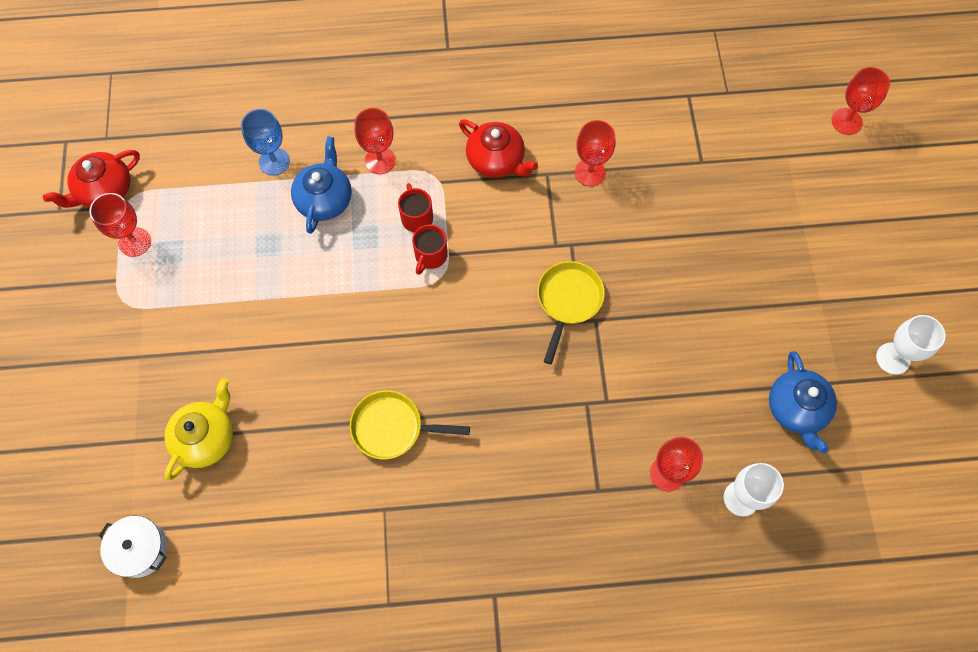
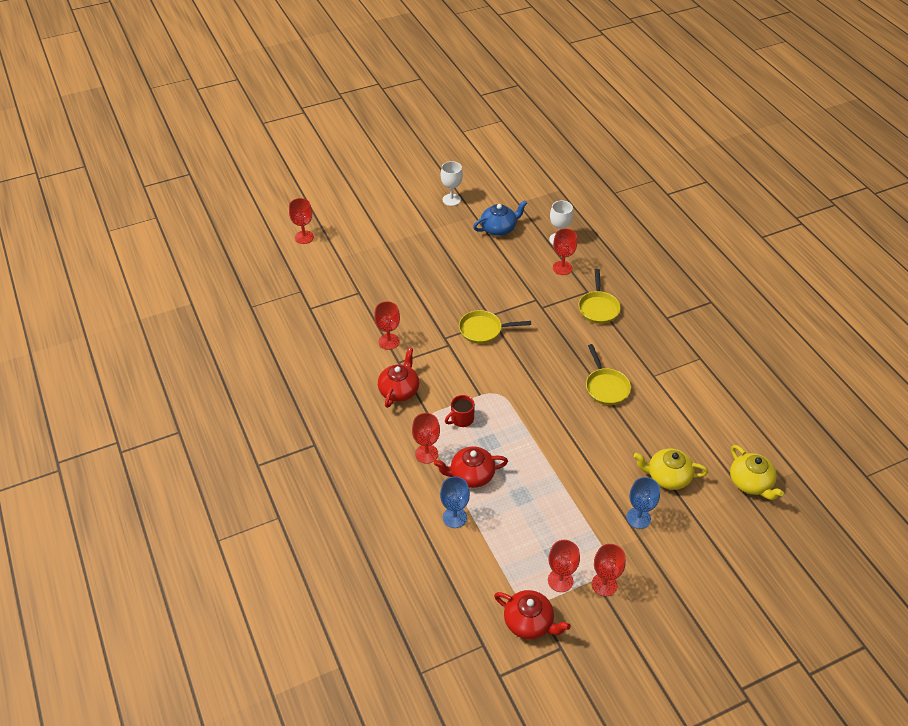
camera: 110 degrees left, 20 degrees down
white pot [99,516,167,578] -> yellow teapot [730,445,784,500]
blue teapot [291,136,352,234] -> red teapot [434,447,508,488]
red mug [412,224,448,275] -> none
none -> yellow pan [578,269,621,324]
none -> red goblet [592,544,626,596]
none -> blue goblet [626,477,660,529]

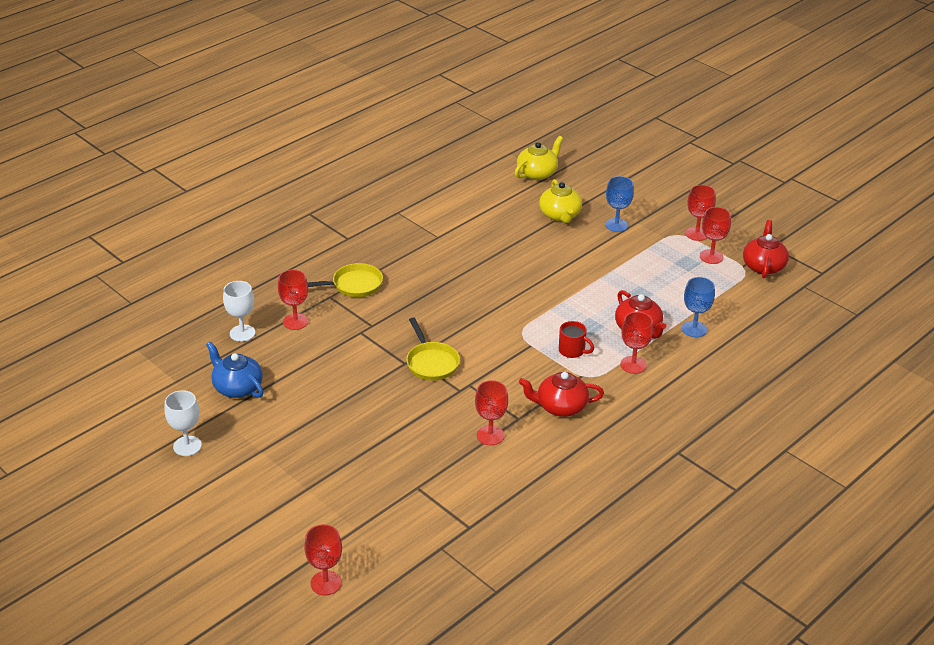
camera: 110 degrees left, 10 degrees down
yellow pan [586,344,631,405] -> none

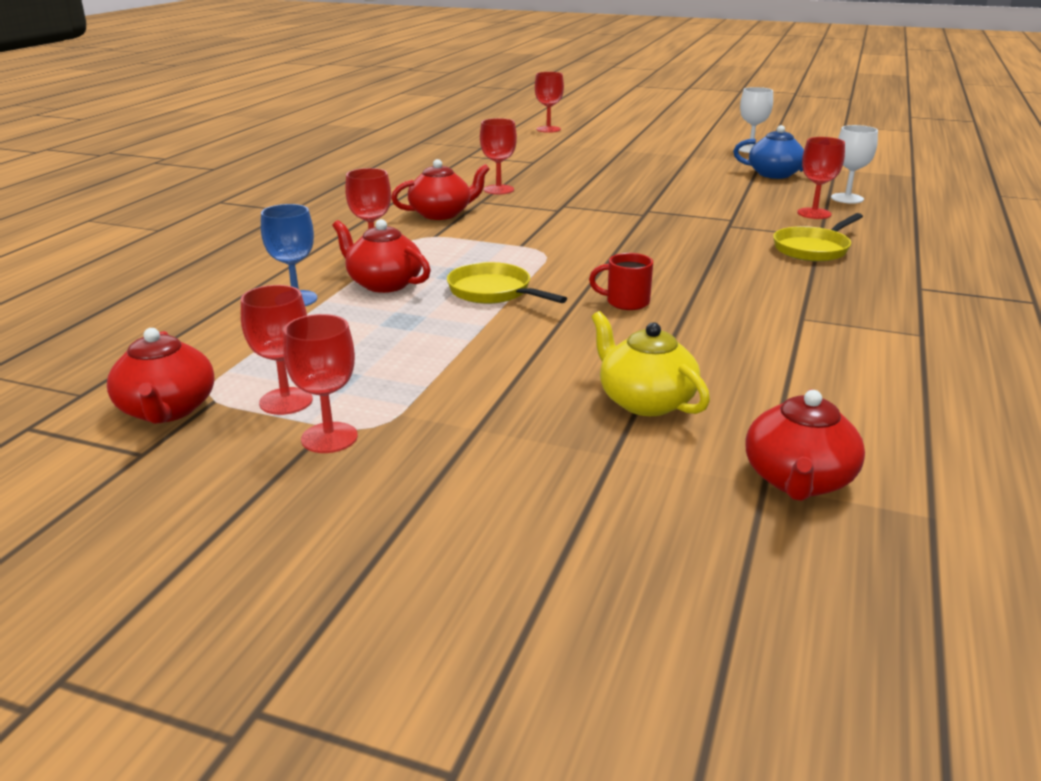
camera: 155 degrees right, 10 degrees down
yellow pan [406,318,460,381] -> yellow pan moved to [447,262,567,304]
yellow teapot [515,136,563,180] -> red teapot [746,389,865,501]
red mug [559,321,594,358] -> red mug moved to [589,253,653,310]
blue goblet [605,176,634,232] -> none

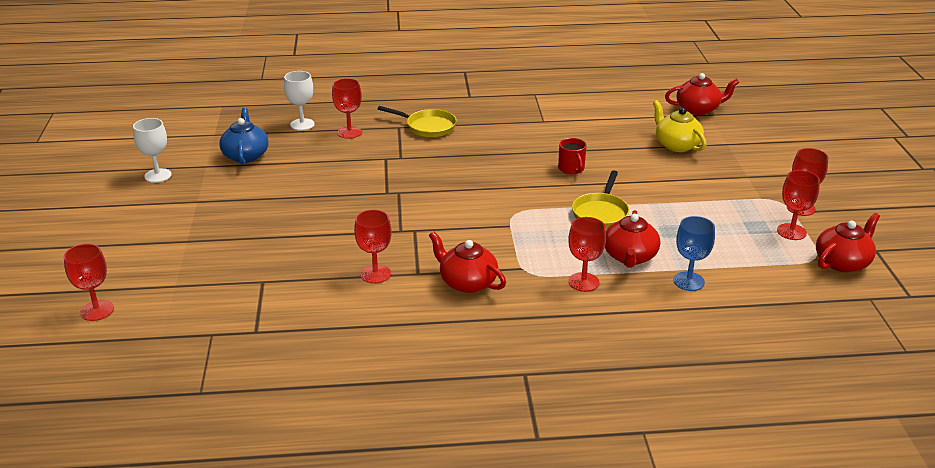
camera: 115 degrees left, 5 degrees up
yellow teapot [591,311,710,416] -> yellow teapot turned 120 degrees clockwise [653,100,707,152]

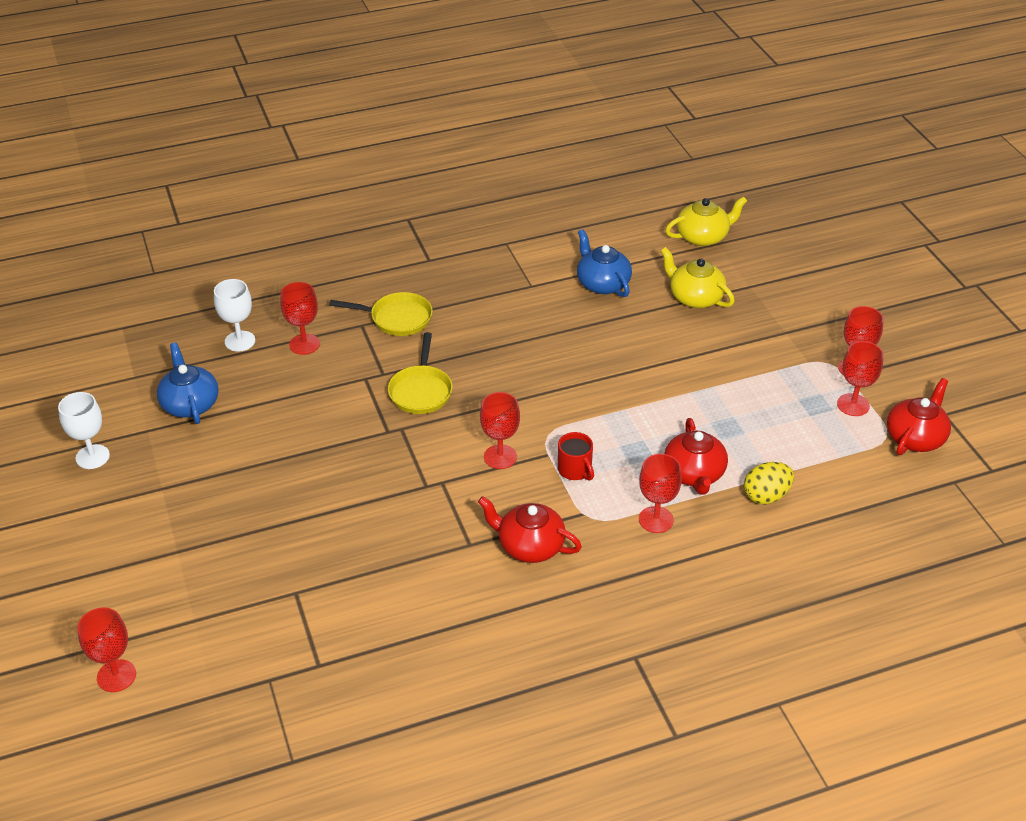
camera: 15 degrees left, 10 degrees up
red goblet [354,209,392,284] -> red goblet moved to [480,392,520,469]
red mug [558,138,587,174] -> red mug moved to [558,432,594,480]
yellow pan [572,171,629,229] -> yellow pan moved to [388,332,453,414]
red teapot [665,73,739,115] -> yellow teapot [665,196,747,246]
blue goblet [673,216,715,291] -> yellow egg [744,462,794,505]
none -> blue teapot [577,229,632,297]

